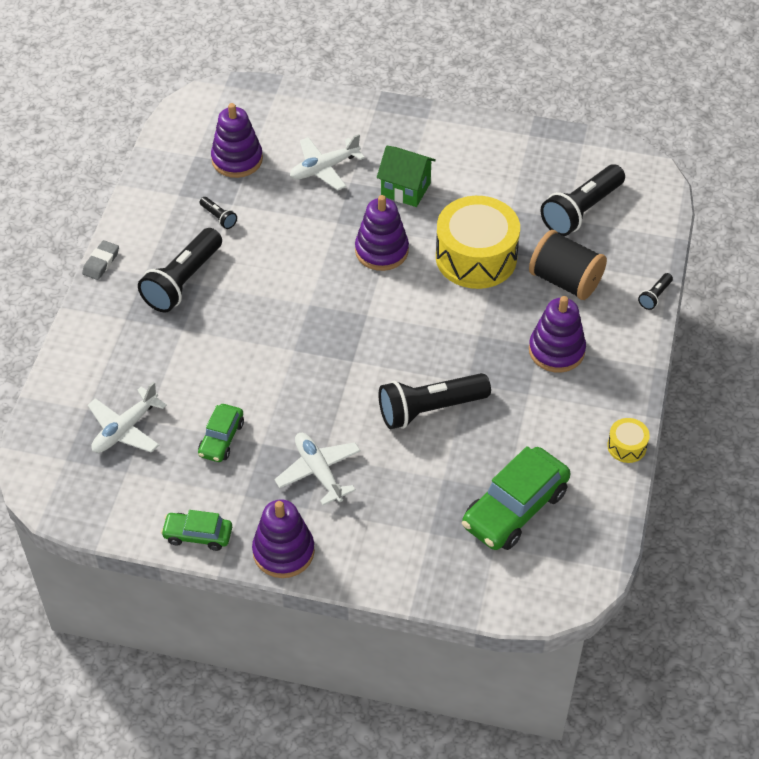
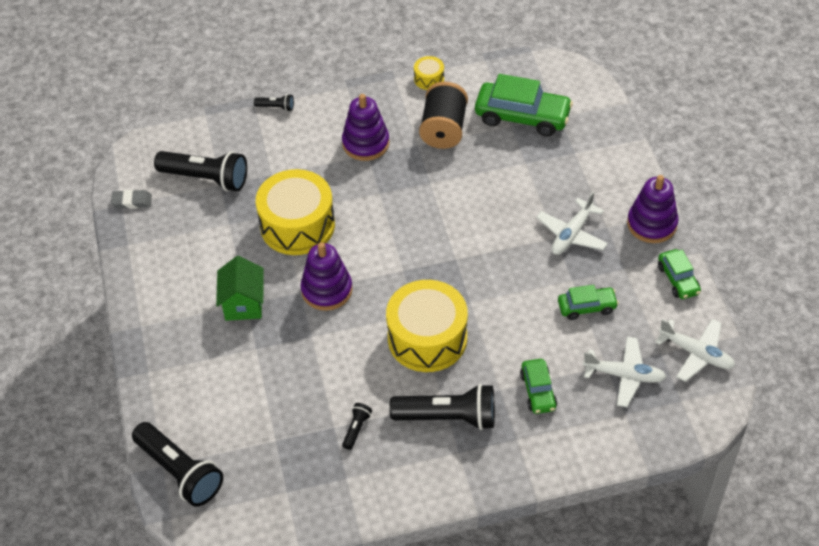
camera: 115 degrees left, 0 degrees up
grey eraser [82,240,119,280] -> grey eraser moved to [111,190,152,209]
purple stacking toy [211,103,263,178] -> none
white plane [290,134,365,190] -> white plane moved to [655,319,735,382]
black flashlight [379,373,491,429] -> black flashlight moved to [132,422,223,507]
black spool [529,230,607,300] -> black spool moved to [419,82,468,149]
none -> yellow drum [386,280,468,372]
none -> green car [520,359,557,414]

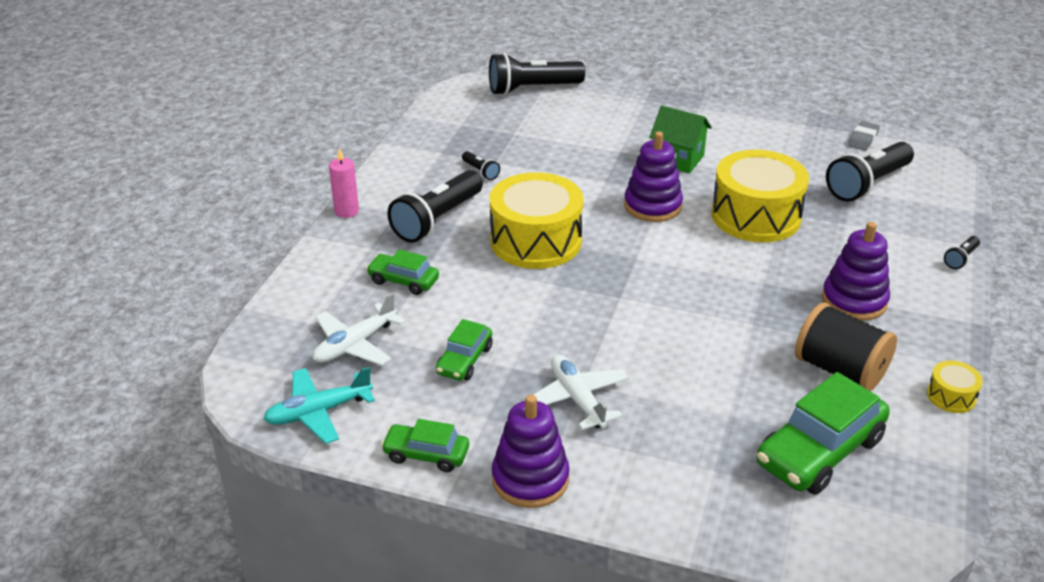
camera: 120 degrees right, 15 degrees down
white plane [655,319,735,382] -> turquoise plane [263,367,375,444]
none -> pink candle [329,147,359,218]

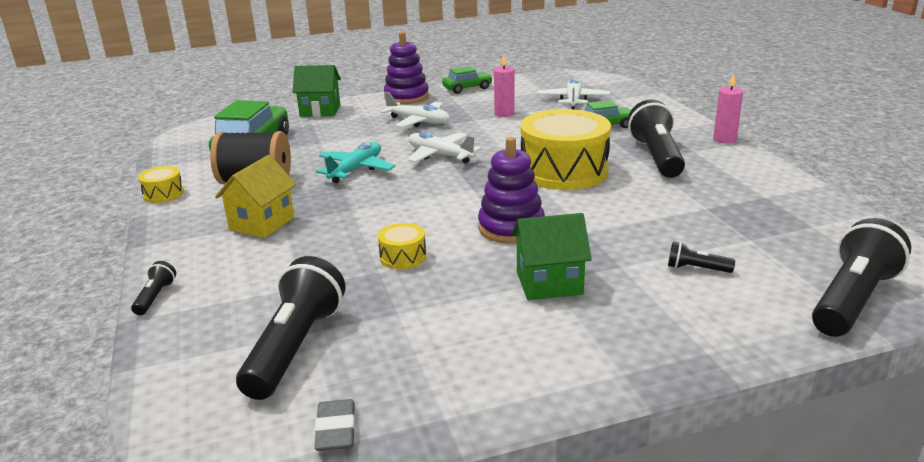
camera: 145 degrees right, 10 degrees down
turquoise plane [263,367,375,444] -> turquoise plane moved to [316,142,395,183]
green car [436,319,492,380] -> pink candle [494,55,515,117]
black flashlight [462,151,500,180] -> black flashlight moved to [668,241,735,273]
yellow drum [712,150,809,242] -> yellow drum [378,223,426,269], size x0.44
purple stacking toy [822,222,890,321] -> yellow house [215,155,296,238]
none -> green house [292,65,341,117]
none -> white plane [407,131,482,163]

